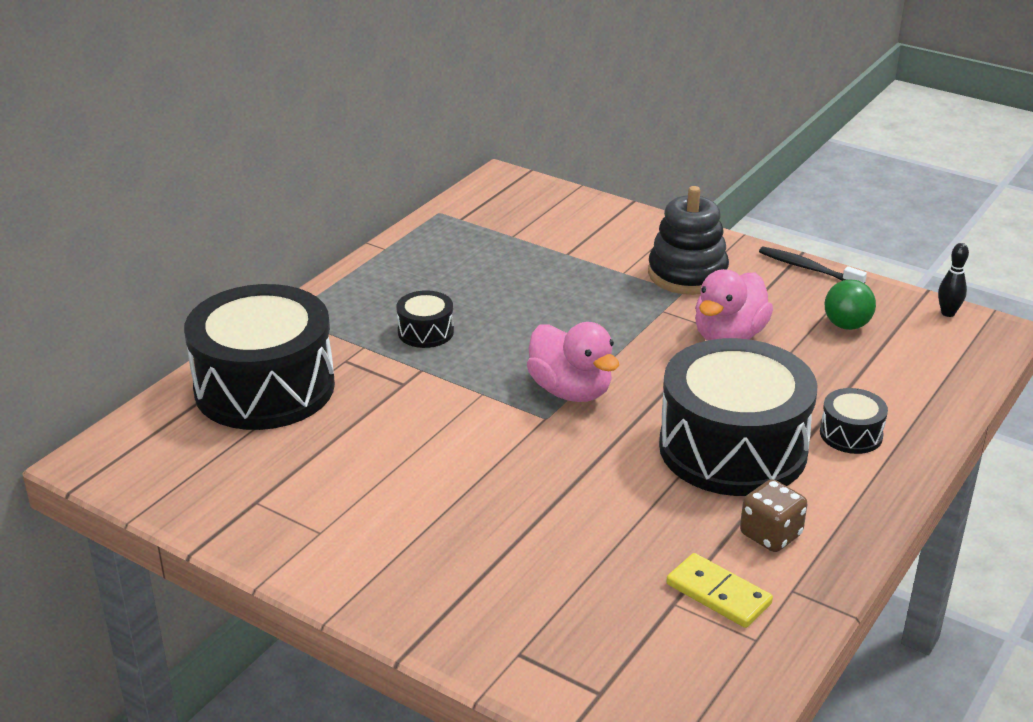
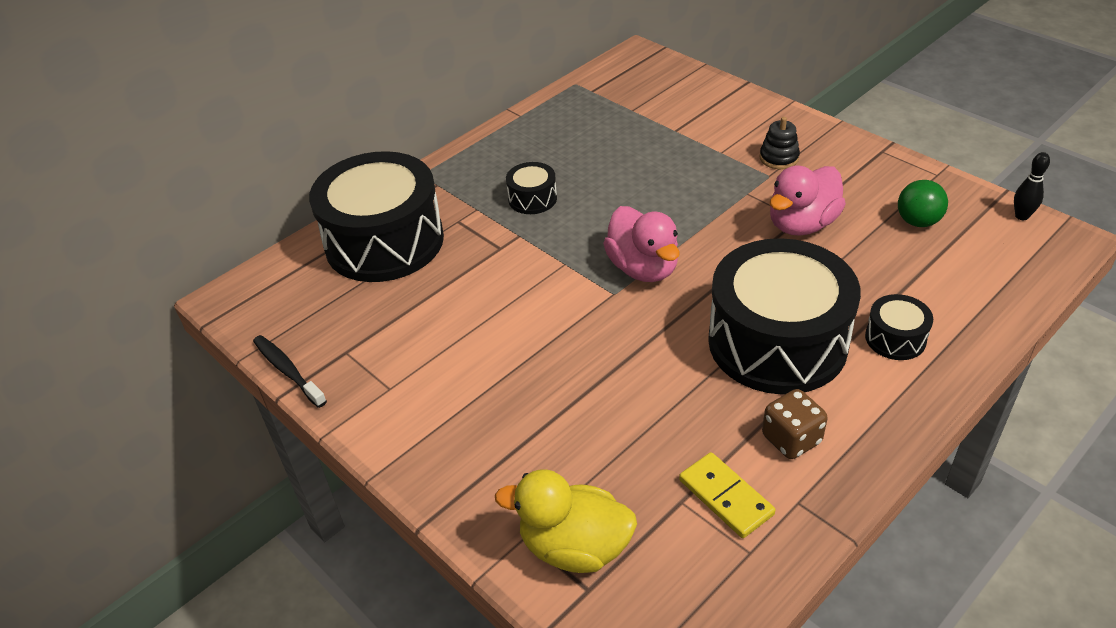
camera: 15 degrees right, 10 degrees up
black stacking toy [648,186,729,295] -> black stacking toy [760,117,800,169], size x0.54
black toothbrush [759,247,867,284] -> black toothbrush moved to [253,335,327,408]
none -> yellow duck [495,469,637,573]

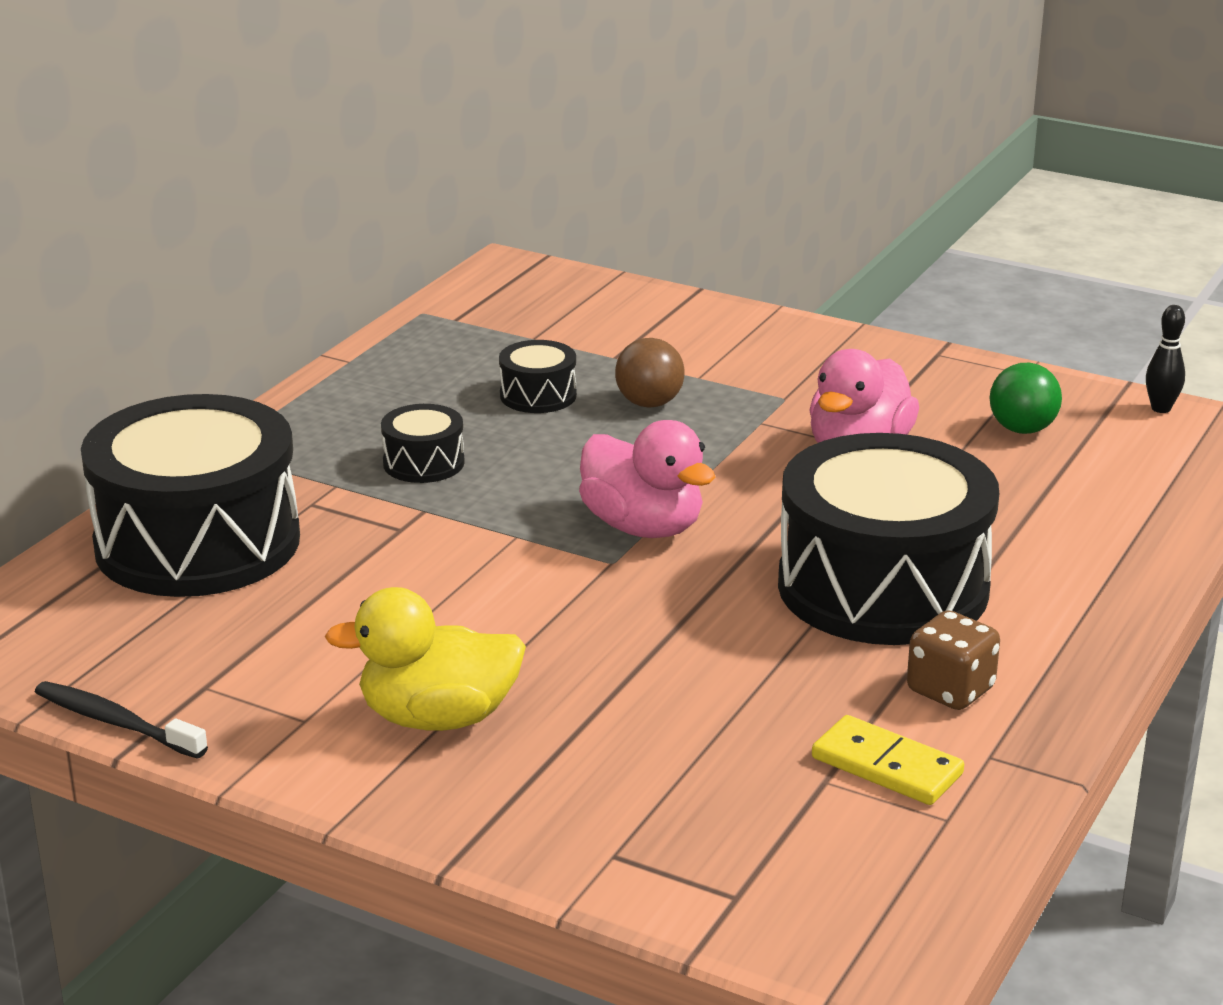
camera: 20 degrees left, 15 degrees down
yellow duck [495,469,637,573] -> yellow duck moved to [325,587,526,731]
black stacking toy [760,117,800,169] -> none
black drum [865,294,933,360] -> black drum moved to [499,340,577,413]
none -> brown ball [615,338,684,408]

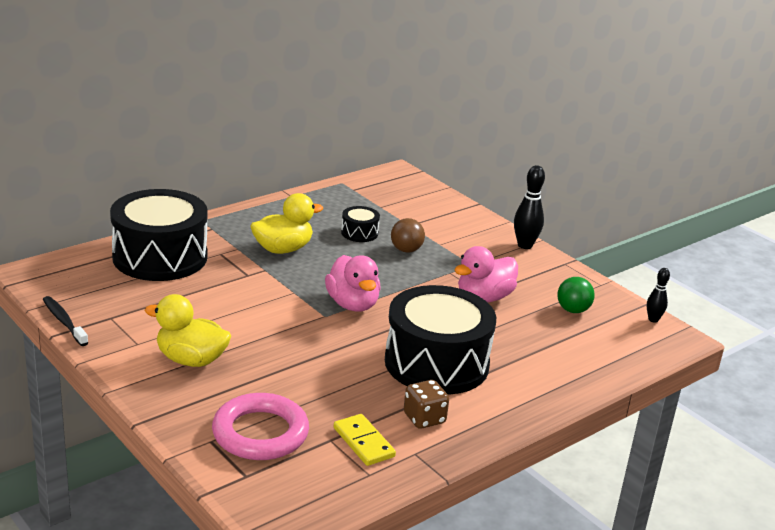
camera: 20 degrees right, 0 degrees up
black drum [381,404,465,483] -> yellow duck [250,193,323,254]
none -> pink ring [212,393,309,460]
none -> black bowling pin [514,165,545,249]

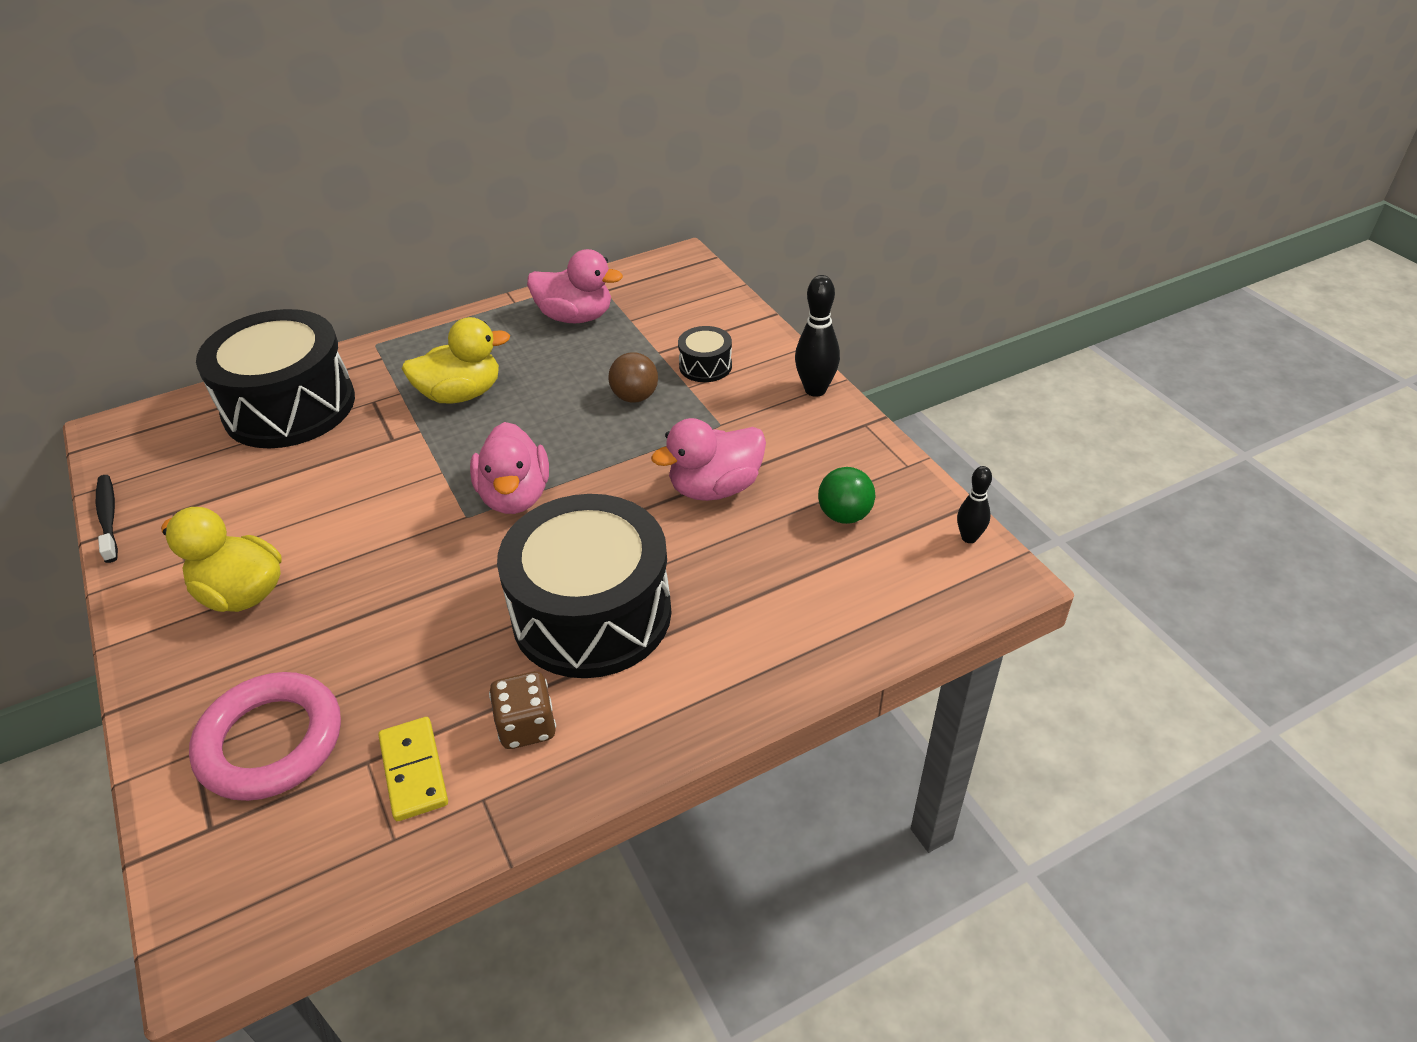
camera: 15 degrees right, 15 degrees up
black drum [341,206,380,242] -> black drum moved to [678,326,732,382]
none -> pink duck [527,249,623,323]

